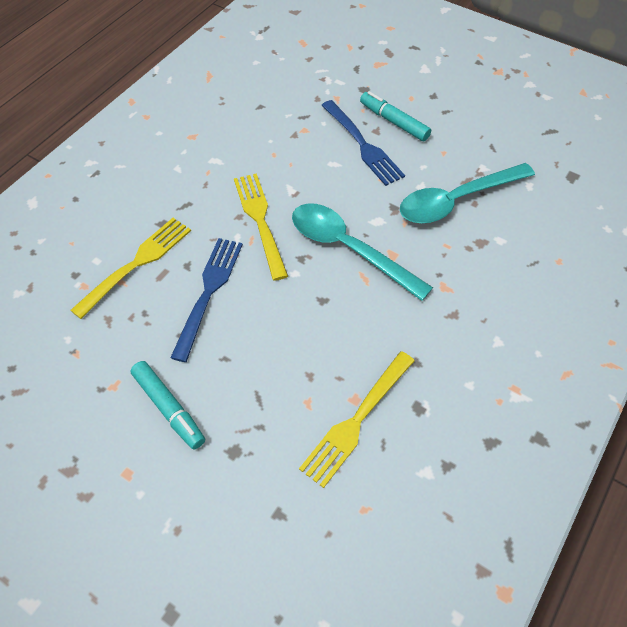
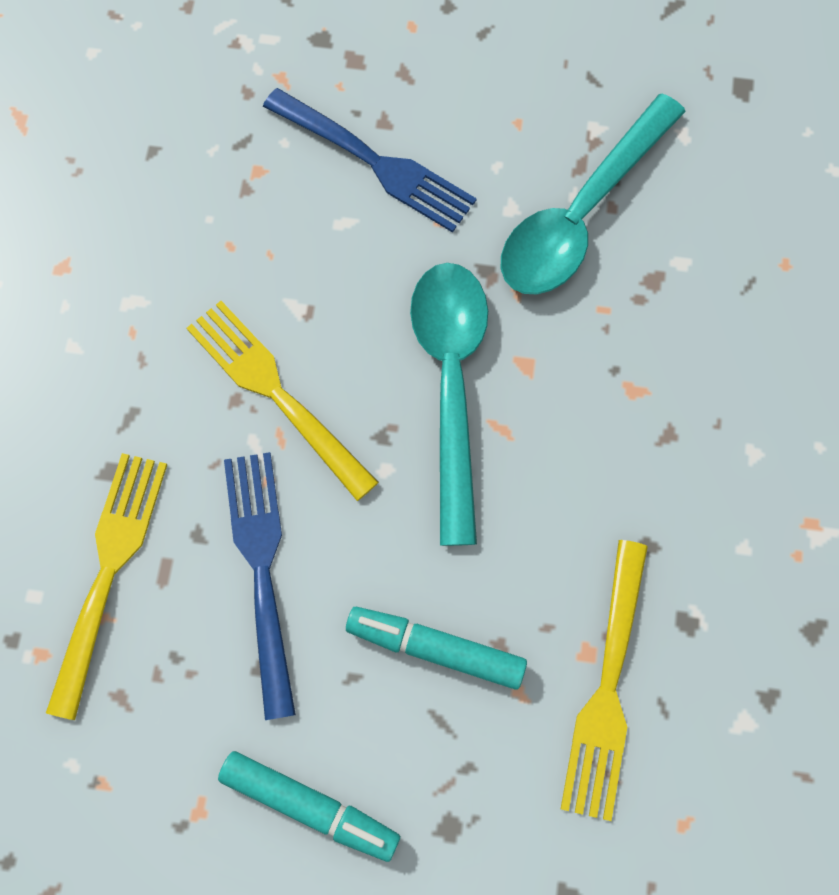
camera: 25 degrees left, 15 degrees up
turquoise spoon [292,203,433,301] -> turquoise spoon turned 75 degrees clockwise [410,263,488,546]
turquoise marker [360,91,431,141] -> turquoise marker moved to [346,607,527,690]

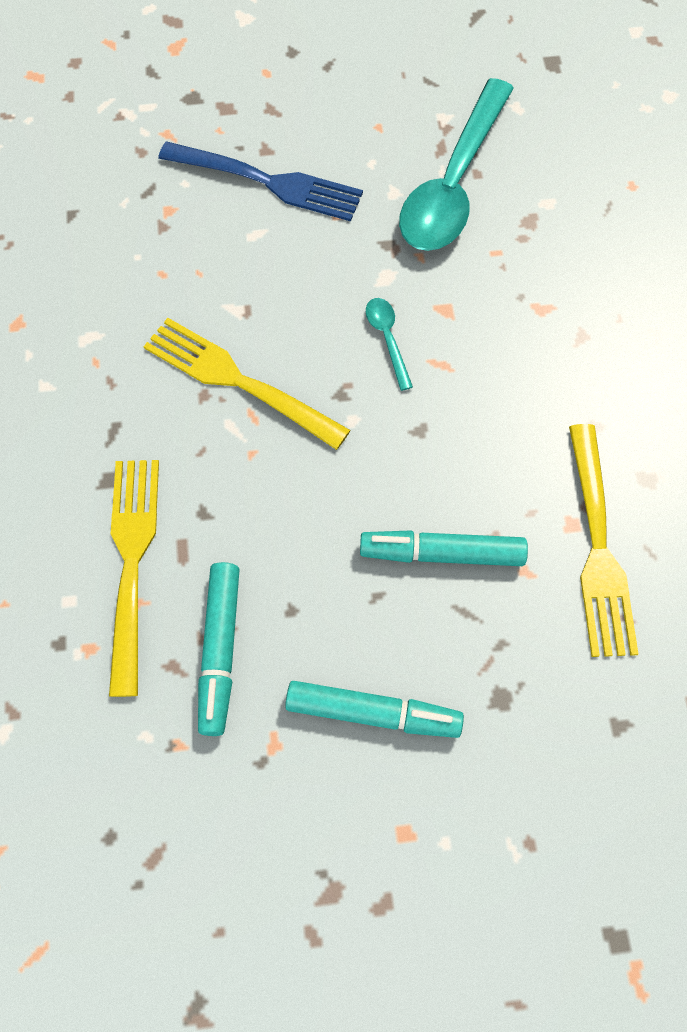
camera: 15 degrees left, 5 degrees down
blue fork [224,452,296,720] -> none
turquoise spoon [410,263,488,546] -> turquoise spoon [366,298,413,391], size x0.41
none -> turquoise marker [198,562,240,736]

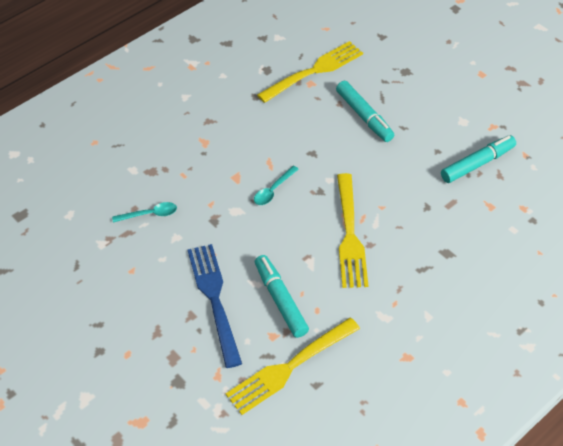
camera: 125 degrees left, 15 degrees down
yellow fork [109,460,159,697] -> yellow fork moved to [226,318,360,415]
turquoise marker [285,681,464,738] -> turquoise marker moved to [255,255,309,338]
turquoise spoon [399,78,514,251] -> turquoise spoon [112,202,177,223], size x0.41

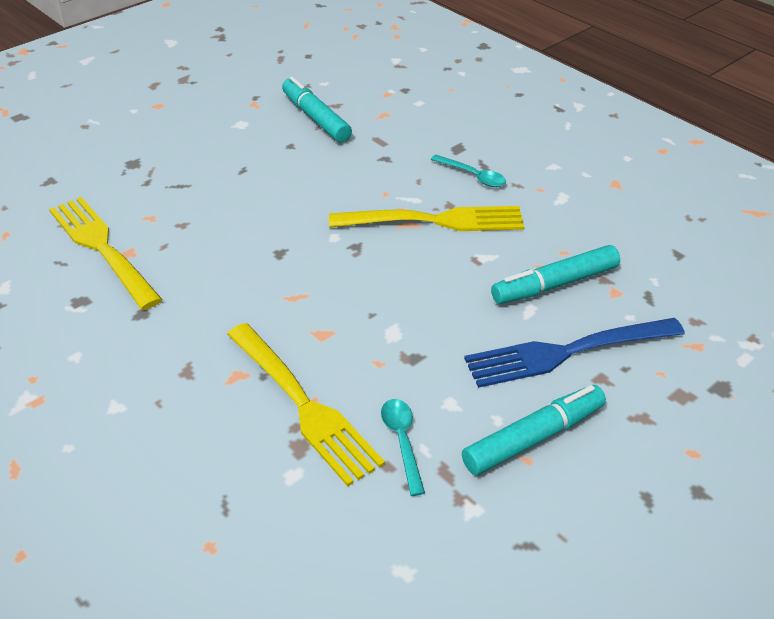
camera: 90 degrees left, 10 degrees down
yellow fork [226,318,360,415] -> yellow fork moved to [227,323,385,486]
turquoise spoon [254,166,299,205] -> turquoise spoon moved to [431,155,506,187]
turquoise marker [336,81,394,142] -> turquoise marker moved to [462,385,606,475]

